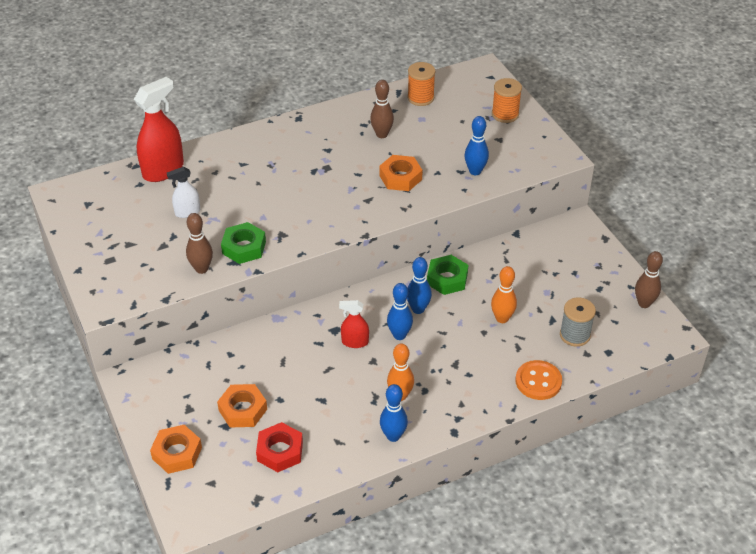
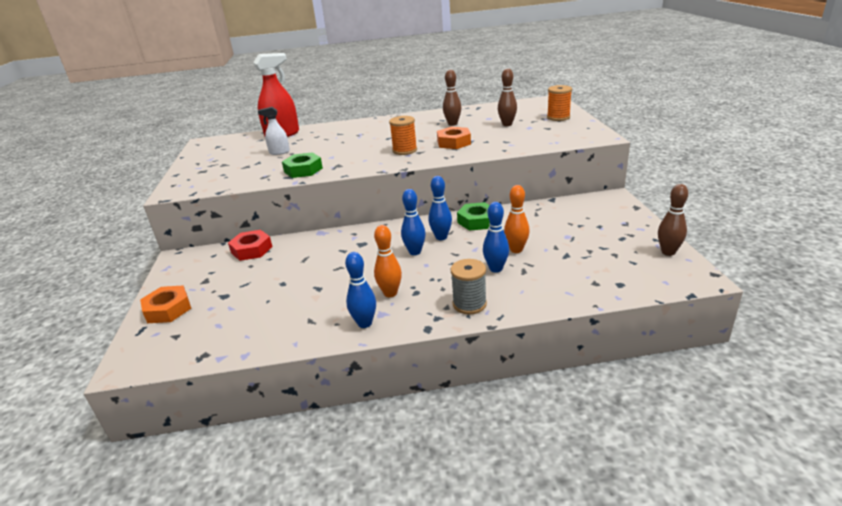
camera: 20 degrees right, 15 degrees down
brown bowling pin [186,213,213,274] -> brown bowling pin moved to [498,68,517,126]
orange nut [217,384,267,427] -> none
red nut [256,422,303,472] -> red nut moved to [228,230,272,261]
red spray bottle [339,300,369,348] -> none
orange spool [407,62,436,106] -> orange spool moved to [389,116,417,155]
blue bowling pin [465,116,489,175] -> blue bowling pin moved to [483,202,509,273]
orange button [516,360,562,400] -> none
grey spool [560,297,596,347] -> grey spool moved to [451,259,487,314]

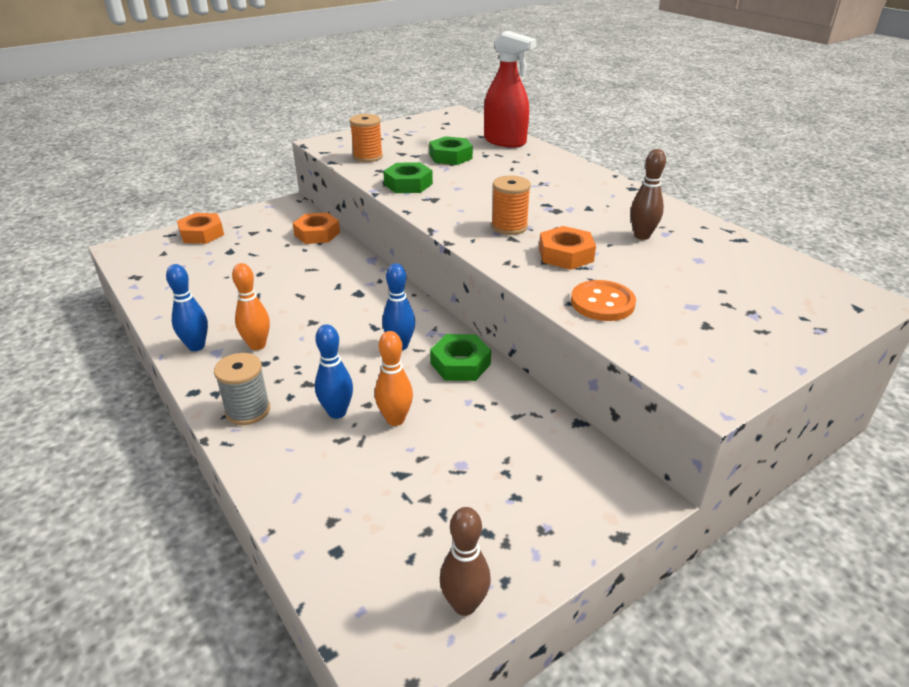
camera: 60 degrees right, 5 degrees up
red nut [228,230,272,261] -> orange nut [293,212,340,244]
white spray bottle [258,107,290,155] -> green nut [429,136,473,165]
blue bowling pin [401,189,426,255] -> none
brown bowling pin [498,68,517,126] -> none
orange spool [547,85,572,121] -> orange spool moved to [350,114,383,162]
none -> orange button [571,280,636,321]

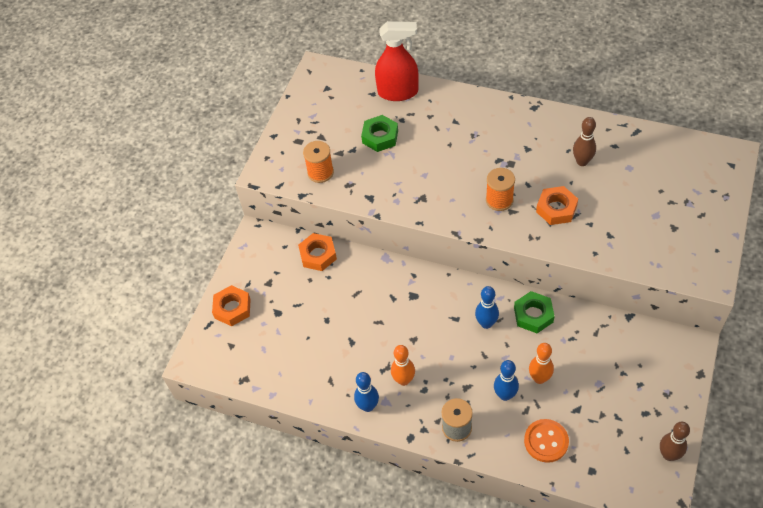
camera: 30 degrees left, 20 degrees up
green nut [383,162,433,193] -> none
orange button [571,280,636,321] -> orange button moved to [524,419,569,463]

